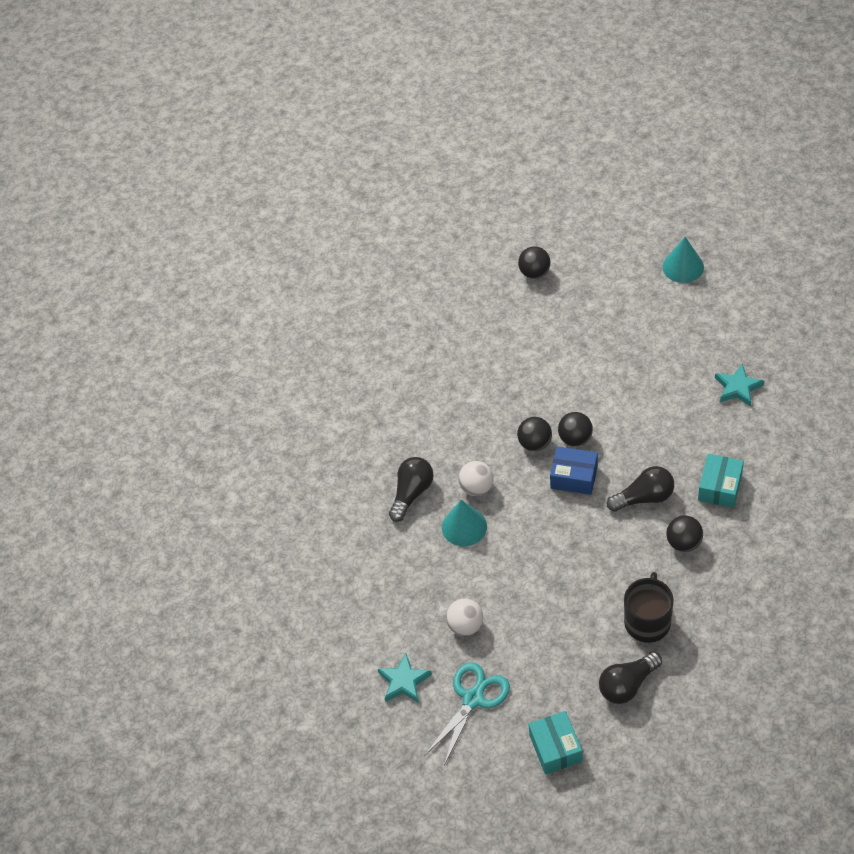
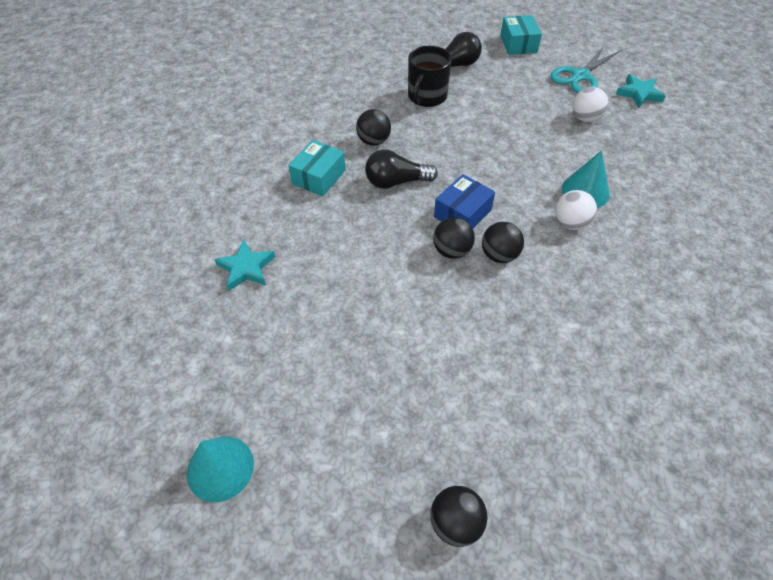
camera: 175 degrees left, 0 degrees up
black light bulb [389,457,434,522] -> none
blue box [550,446,598,495] -> blue box turned 75 degrees counterclockwise [434,174,495,229]

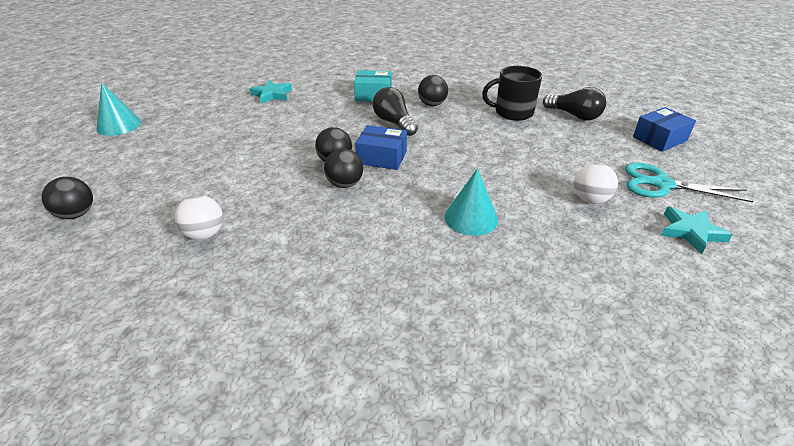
camera: 65 degrees right, 15 degrees down
turquoise box [500,15,542,55] -> blue box [633,107,696,152]
white ball [555,190,597,230] -> white ball moved to [175,195,223,240]

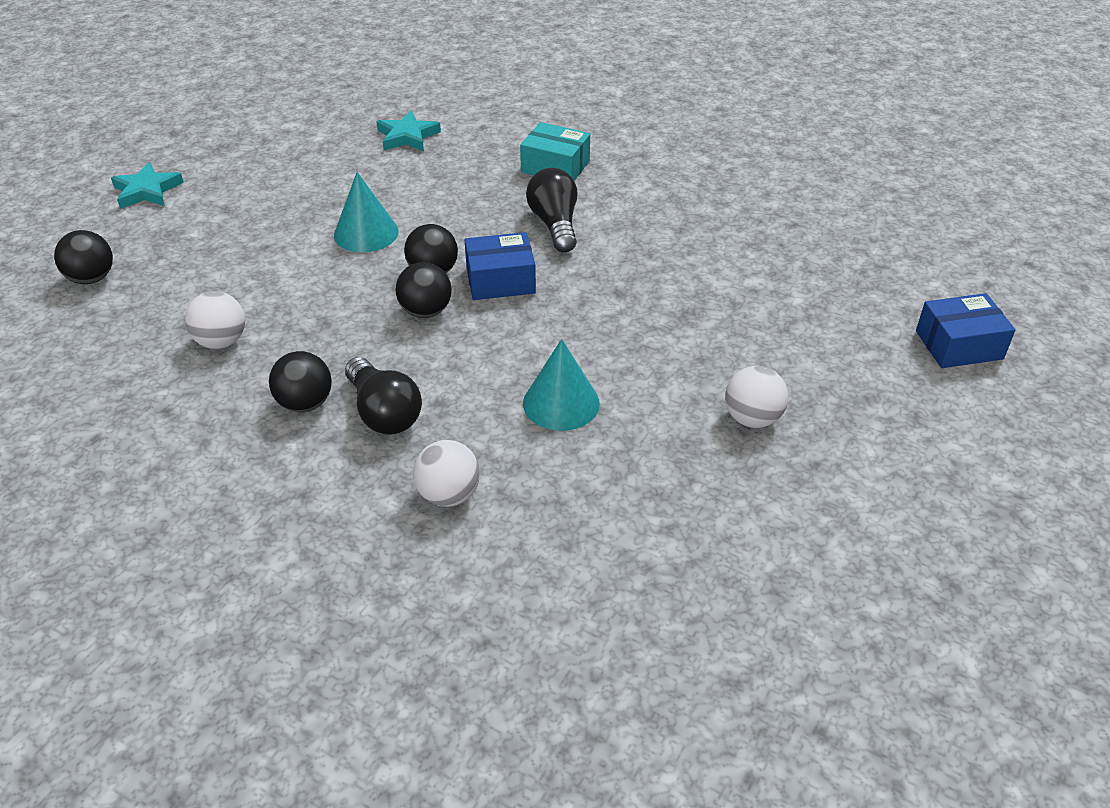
camera: 20 degrees right, 5 degrees up
turquoise cone [97,83,141,136] -> turquoise cone moved to [334,172,398,252]
blue box [355,125,407,170] -> blue box turned 45 degrees counterclockwise [465,232,536,300]
black ball [418,75,448,106] -> black ball moved to [269,351,332,412]
black mug [482,66,542,121] -> none
black light bulb [543,87,606,121] -> black light bulb moved to [345,357,422,435]
turquoise scissors [625,163,754,203] -> none
turquoise star [661,207,733,254] -> turquoise star moved to [111,162,184,209]
none -> white ball [413,440,480,507]

